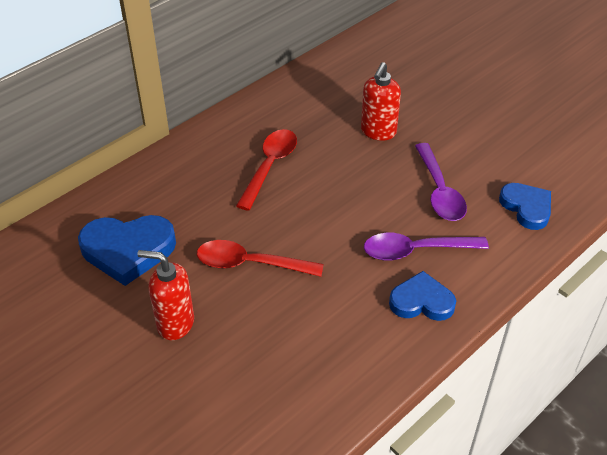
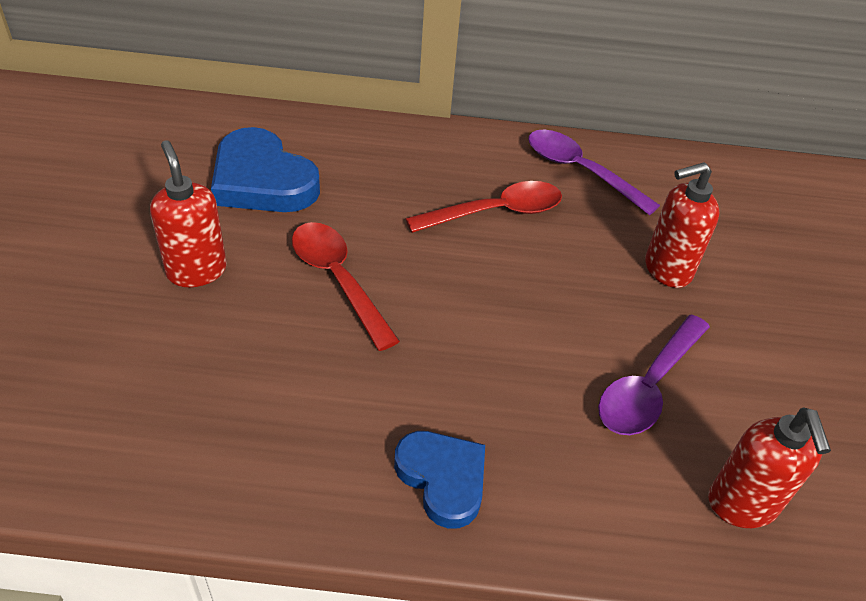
camera: 45 degrees right, 0 degrees up
purple spoon [364,233,489,261] -> purple spoon moved to [528,130,660,215]
blue heart [499,183,551,230] -> red soap dispenser [708,407,831,528]

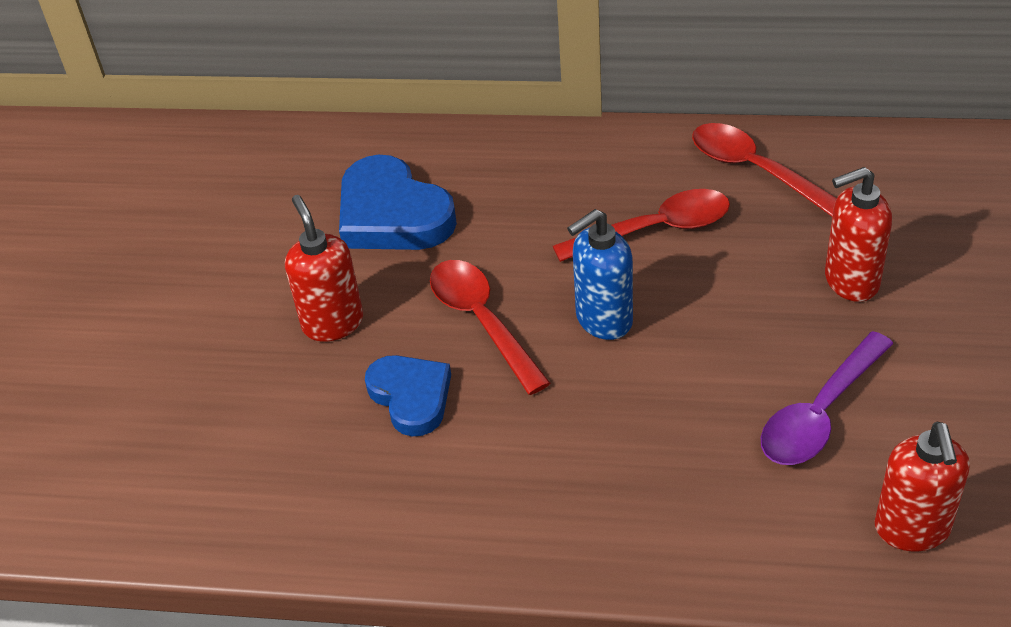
camera: 10 degrees right, 0 degrees up
blue heart [394,431,485,529] -> blue heart moved to [365,355,451,436]
purple spoon [528,130,660,215] -> red spoon [692,123,837,216]
none -> blue soap dispenser [567,209,633,340]

